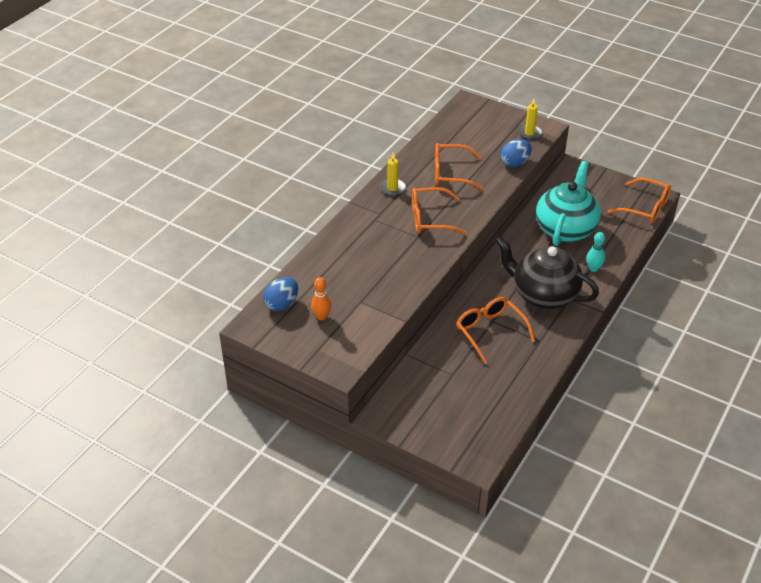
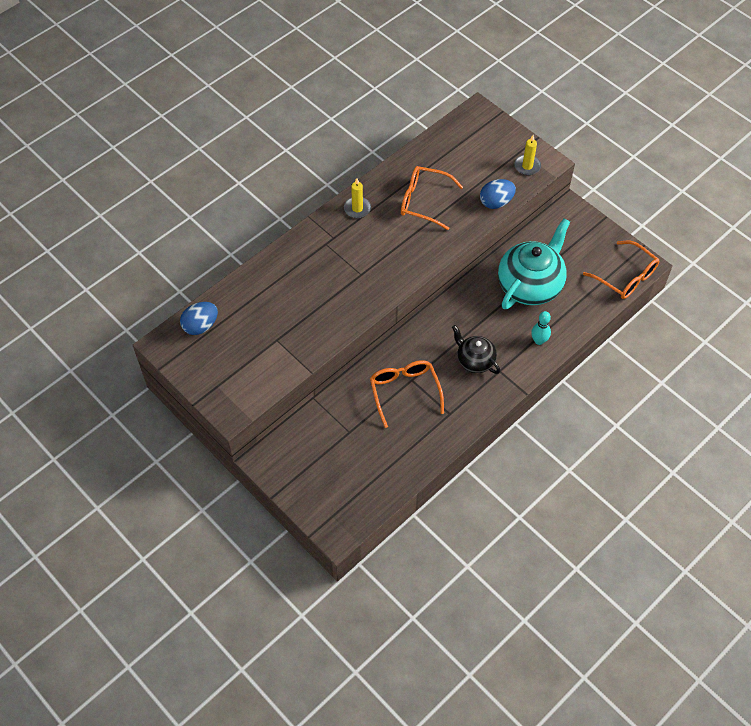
camera: 15 degrees right, 15 degrees up
orange bowling pin [311,277,331,320] -> none
orange glasses [412,187,467,235] -> none
black teapot [495,236,599,309] -> black teapot [452,325,500,374], size x0.56

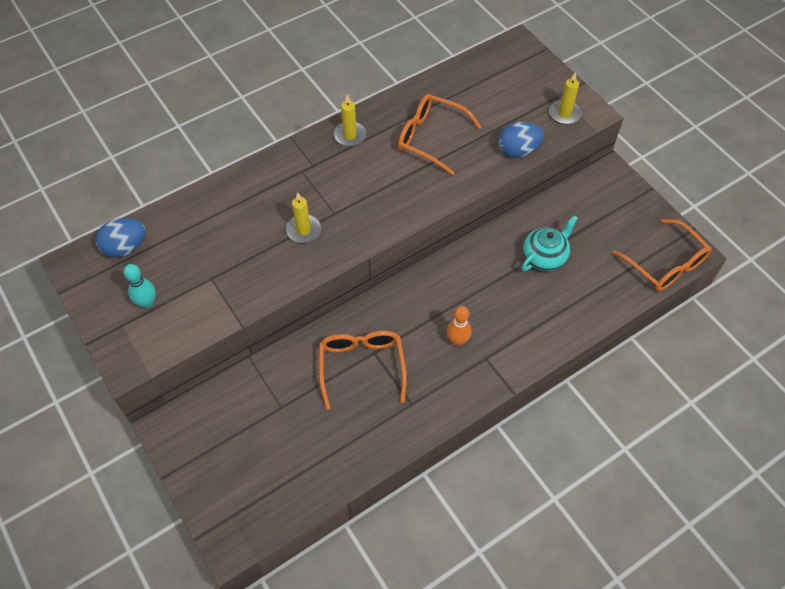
camera: 10 degrees right, 0 degrees up
black teapot [452,325,500,374] -> orange bowling pin [447,306,471,346]
turquoise teapot [498,218,570,309] -> turquoise teapot [522,215,578,271], size x0.56
turquoise bowling pin [531,311,551,345] -> turquoise bowling pin moved to [124,264,156,308]
none -> yellow candle [286,192,321,243]

